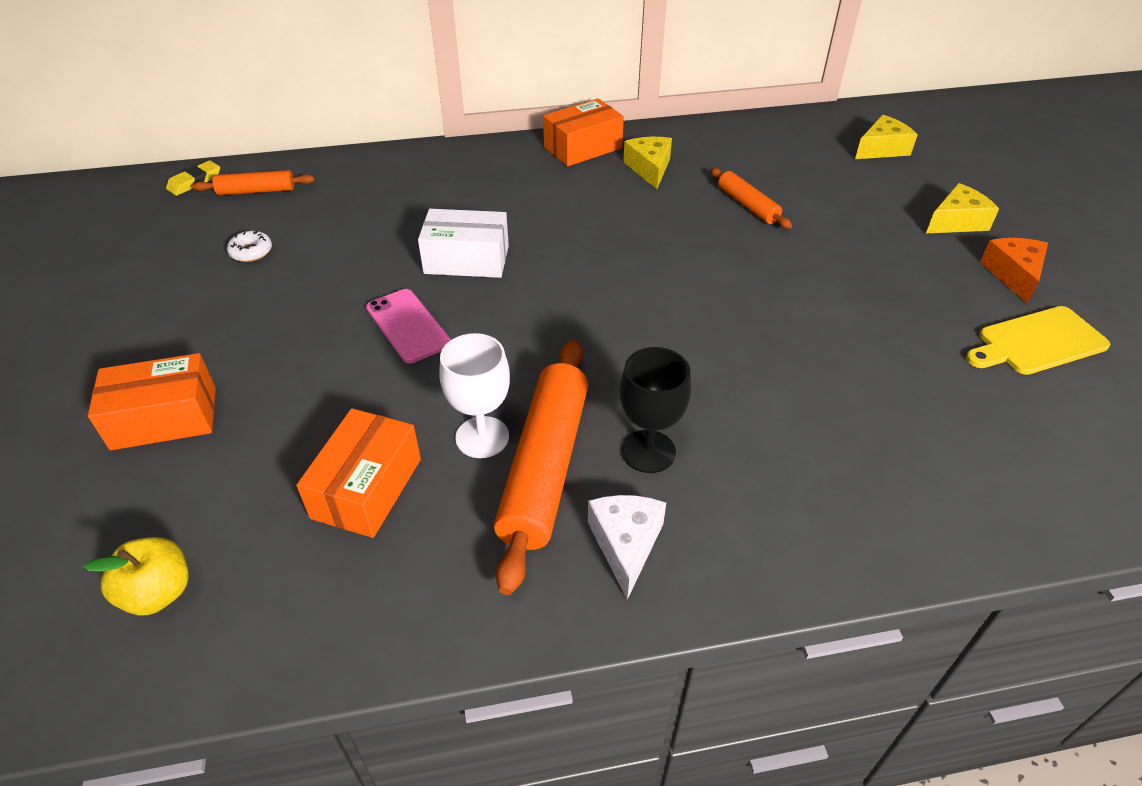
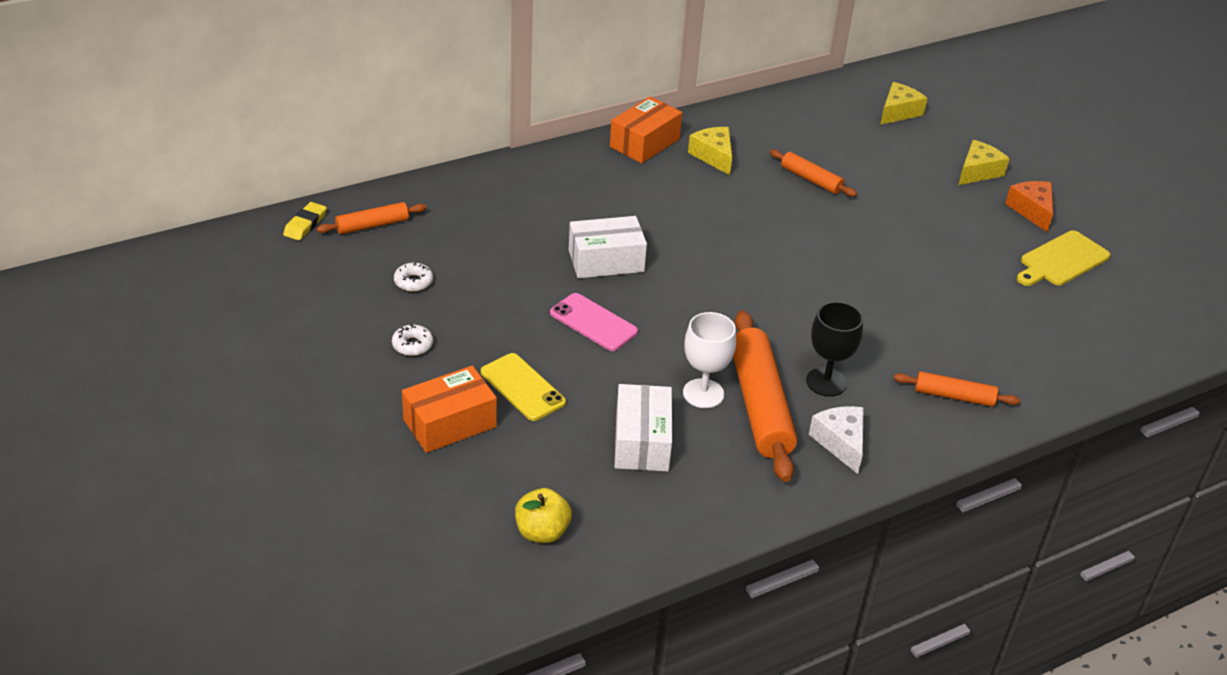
camera: 20 degrees left, 5 degrees down
orange box [296,408,421,538] -> white box [615,384,672,471]
none -> white donut [392,324,433,356]
none -> yellow phone [481,353,566,421]
none -> orange rolling pin [894,371,1020,407]

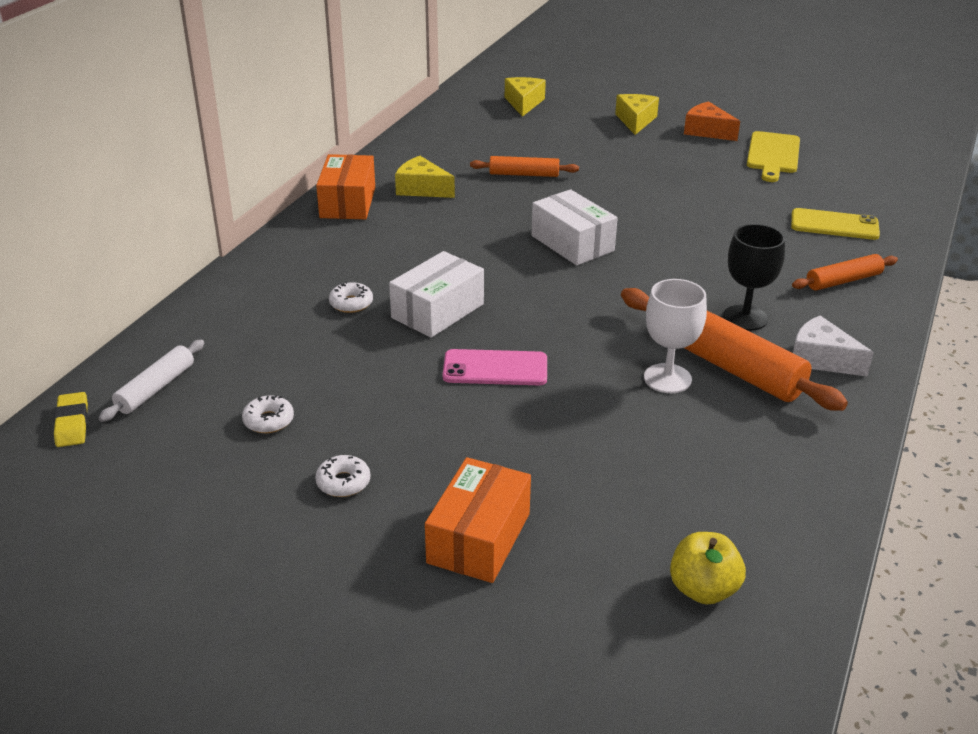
camera: 35 degrees left, 5 degrees down
orange rolling pin [317,202,426,234] -> white rolling pin [99,340,204,422]
yellow phone [481,353,566,421] -> yellow phone moved to [791,208,880,240]
white box [615,384,672,471] -> white box moved to [531,189,618,265]
none -> white donut [329,282,373,313]

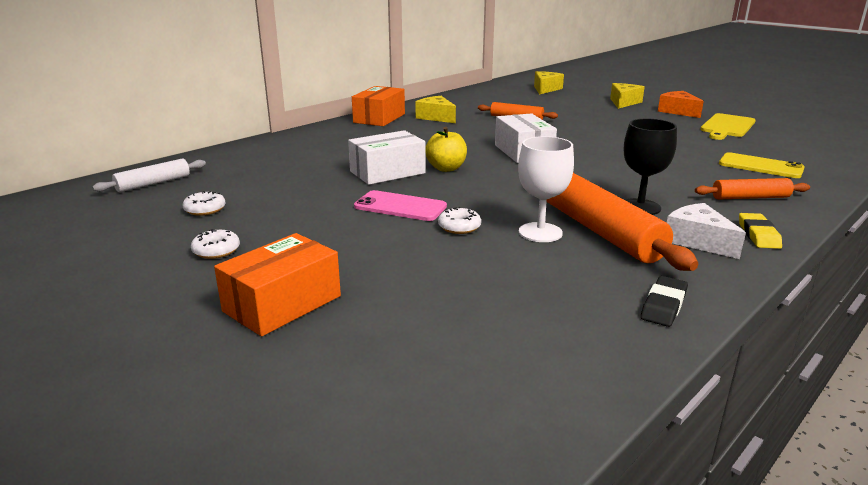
camera: 20 degrees right, 10 degrees down
yellow eraser [54,392,88,447] -> yellow eraser moved to [739,213,782,249]
white donut [329,282,373,313] -> white donut moved to [438,207,481,234]
yellow apple [670,532,746,604] -> yellow apple moved to [425,127,467,172]
none -> black eraser [641,276,688,327]

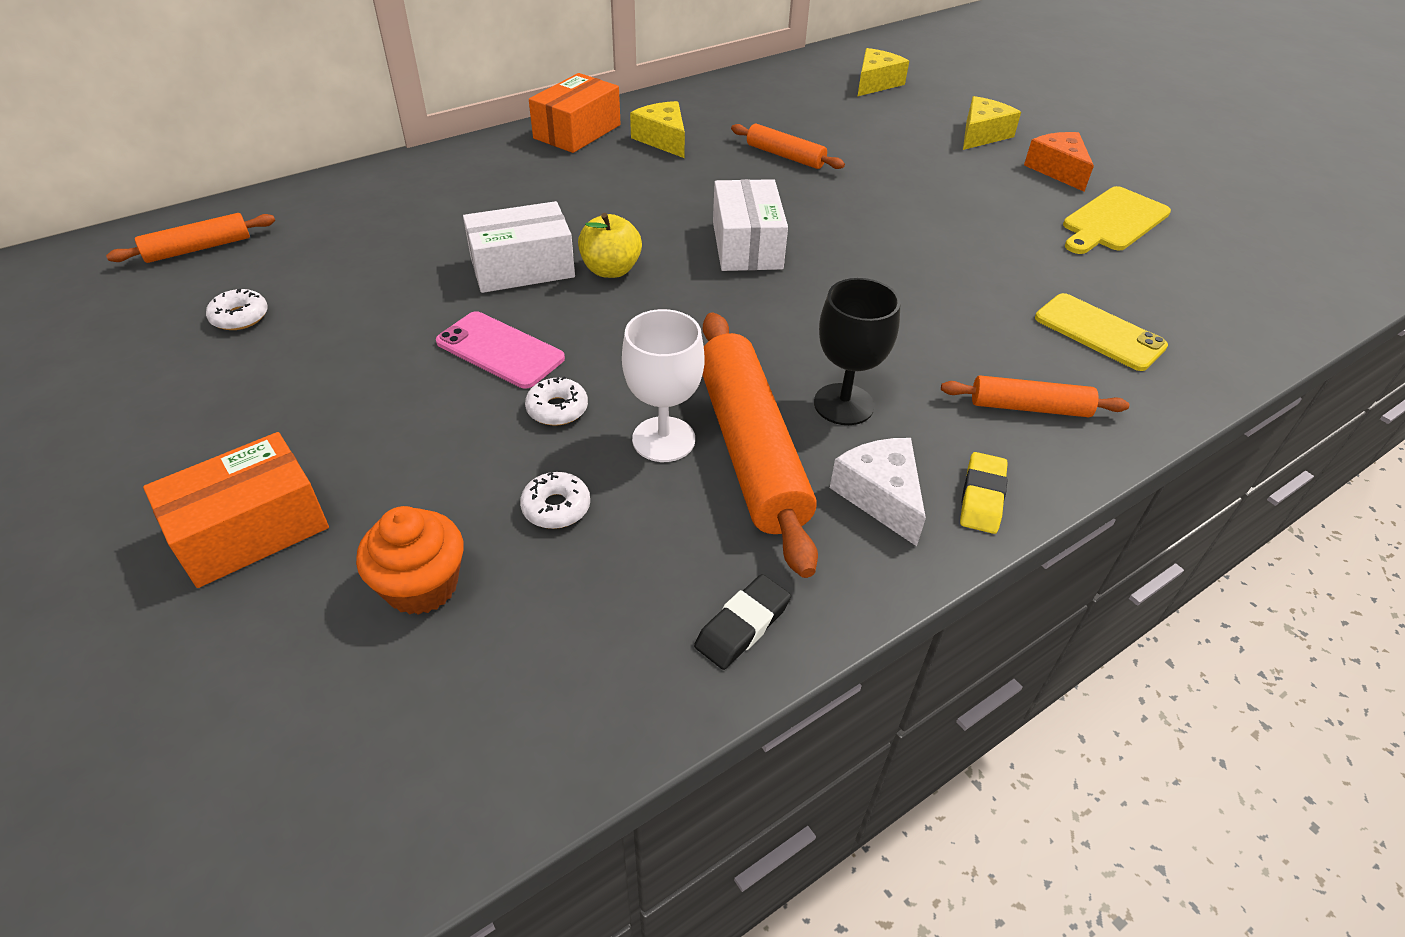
camera: 10 degrees right, 20 degrees up
white rolling pin [92,158,206,192] -> orange rolling pin [106,213,275,263]
white donut [191,229,240,259] -> white donut moved to [520,472,590,529]
none -> orange cupcake [356,506,464,615]

